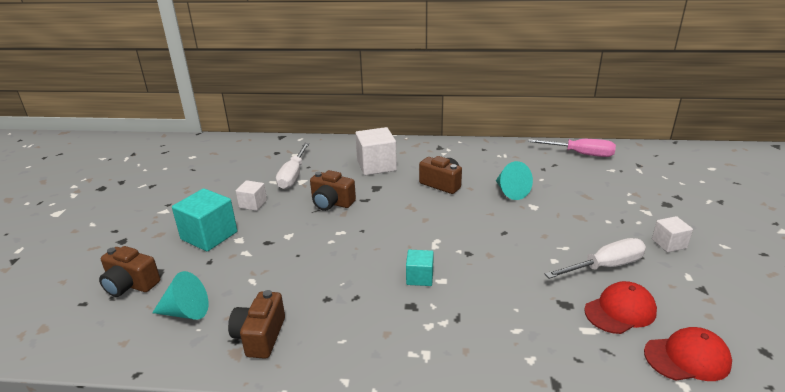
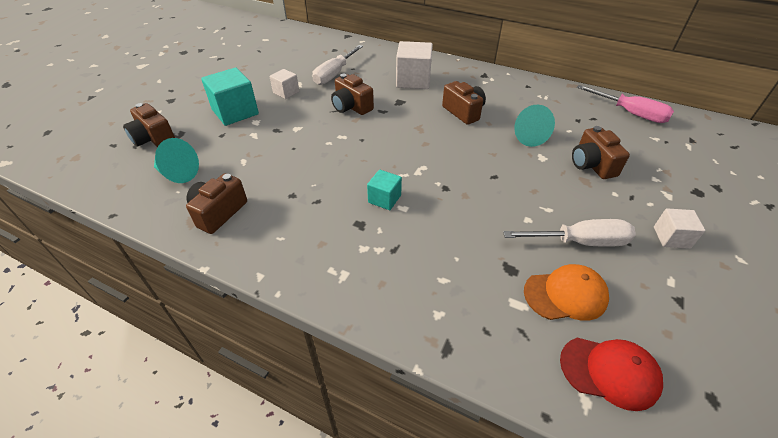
camera: 20 degrees right, 15 degrees up
red cap [584,281,657,334] -> orange cap [524,264,609,321]
none -> brown camera [572,126,630,179]

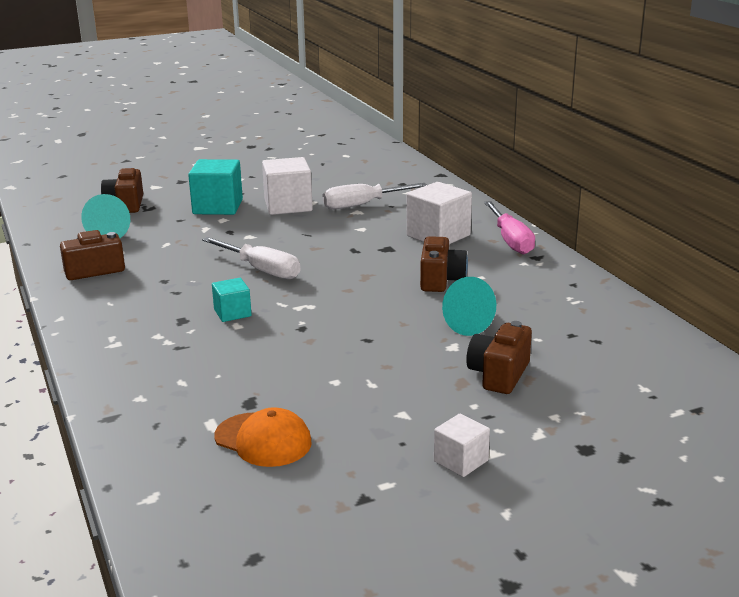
camera: 40 degrees right, 20 degrees down
white cube [270,69,299,99] -> white cube [262,157,313,215], size x1.78
brown camera [331,74,374,115] -> none
white screwdriver [503,219,636,247] -> white screwdriver moved to [202,237,300,279]
red cap [560,338,663,411] -> none
pink screwdriver [577,85,674,123] -> pink screwdriver moved to [484,201,535,254]

